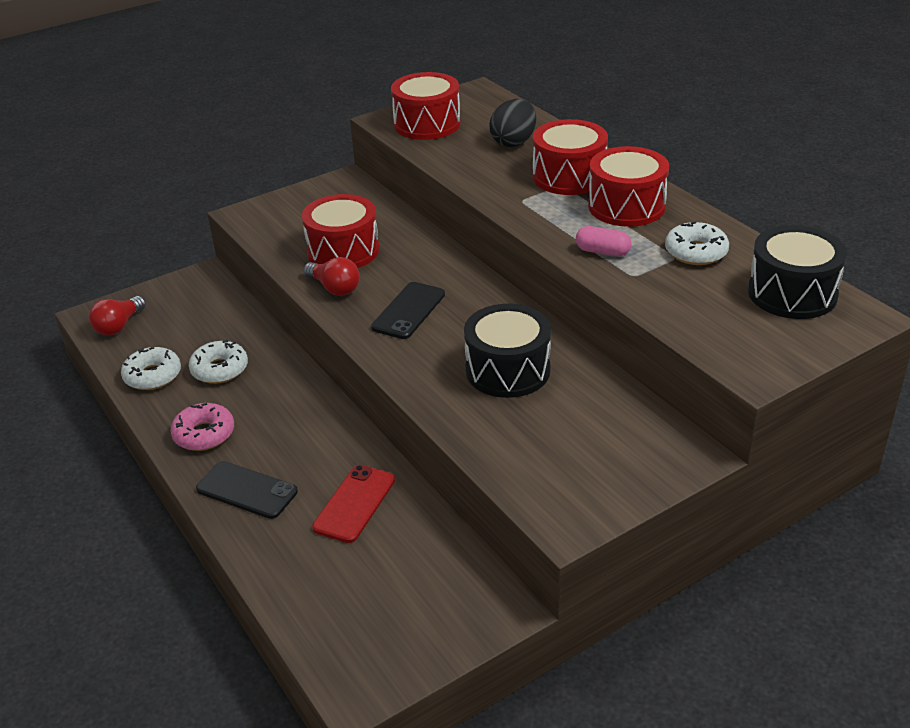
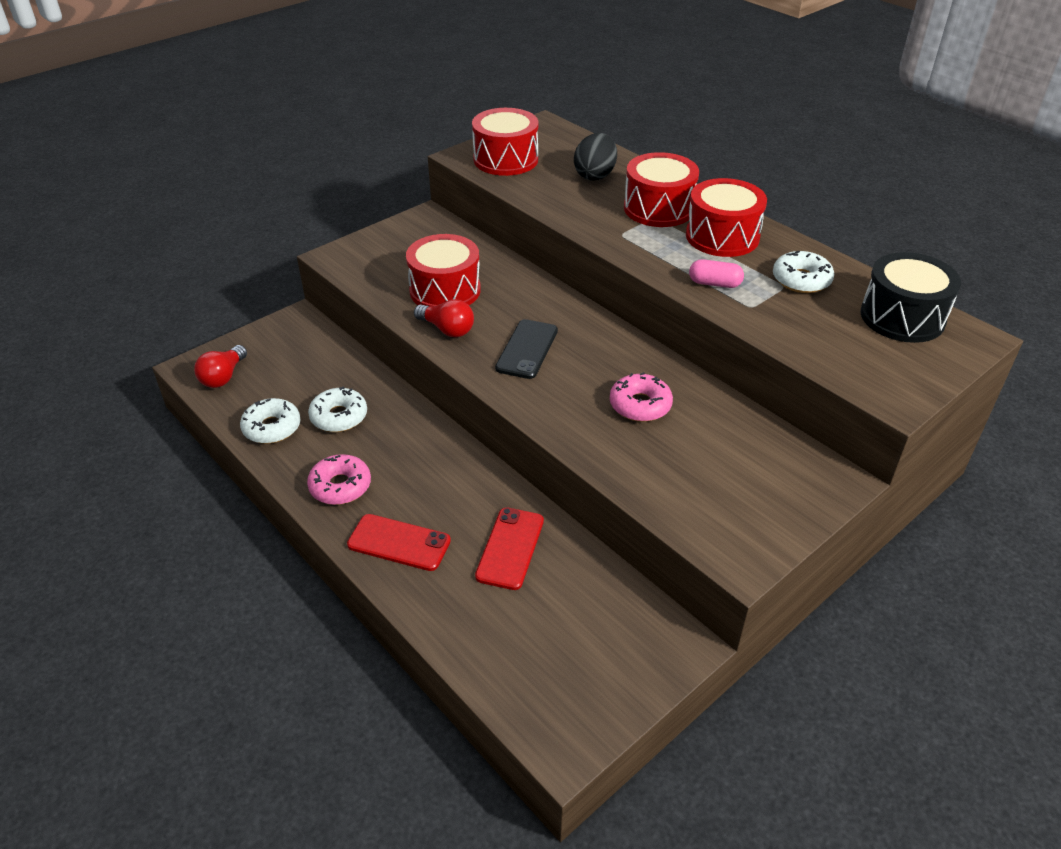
camera: 10 degrees left, 5 degrees up
black phone [196,461,298,519] -> red phone [347,514,451,571]
black drum [464,304,551,398] -> pink donut [610,372,673,422]

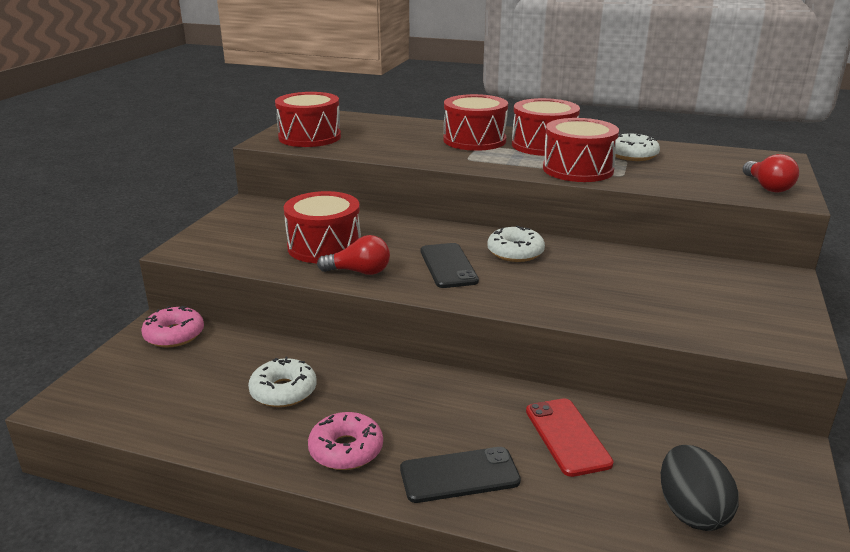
camera: 30 degrees left, 15 degrees down
red light bulb [194,345,247,388] -> red light bulb moved to [743,154,799,193]
white donut [240,398,301,444] -> white donut moved to [487,226,545,262]
red phone [347,514,451,571] -> black phone [400,447,521,503]
black egg [574,133,617,181] -> black egg moved to [661,445,739,531]
pink donut [610,372,673,422] -> pink donut moved to [141,306,204,347]
pink capsule [689,259,744,288] -> red drum [543,118,619,182]
black drum [860,252,961,343] -> none

